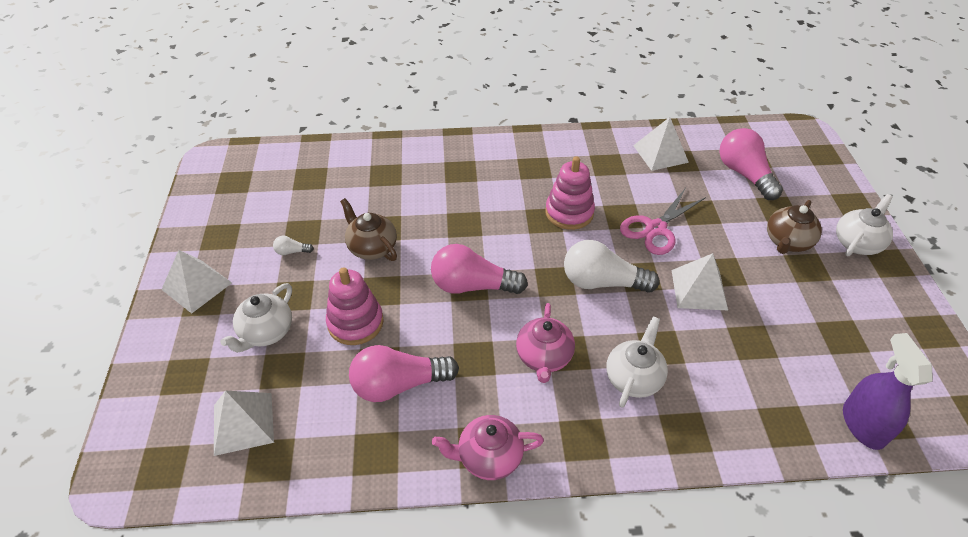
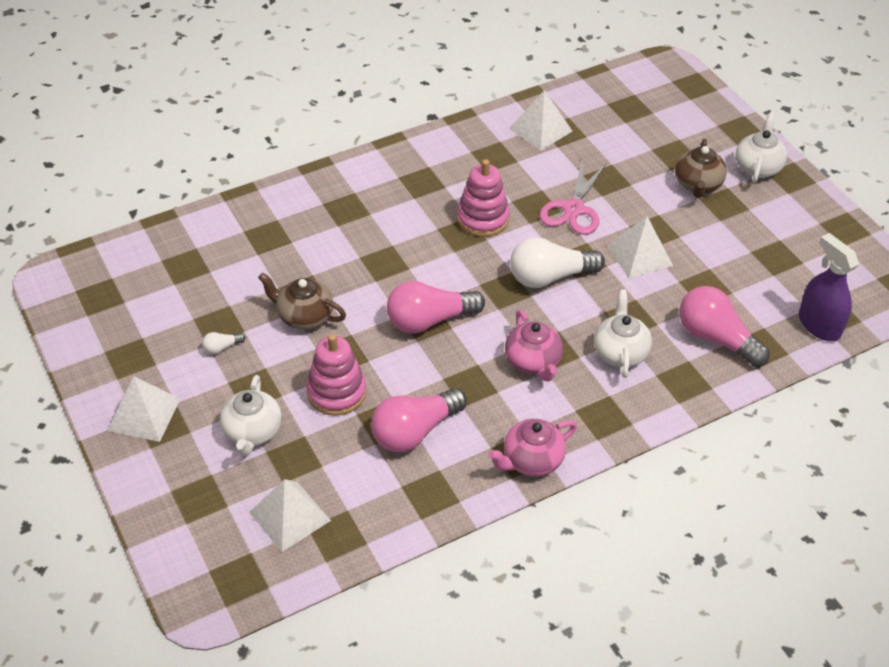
camera: 25 degrees left, 0 degrees up
pink light bulb [719,128,783,200] -> pink light bulb moved to [679,286,770,367]

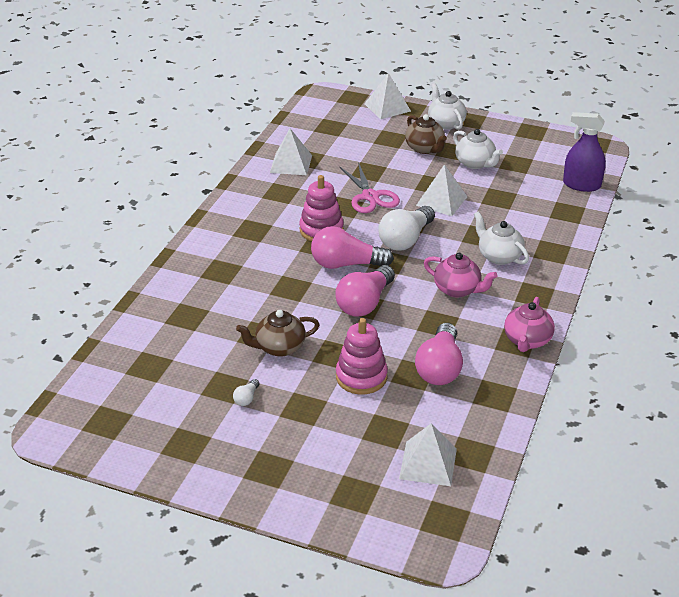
camera: 40 degrees left, 10 degrees down
white pyramid [108,376,180,442] -> white pyramid moved to [364,73,411,119]
white teapot [220,375,281,456] -> white teapot moved to [453,129,503,169]
pink light bulb [679,286,770,367] -> pink light bulb moved to [311,226,394,269]

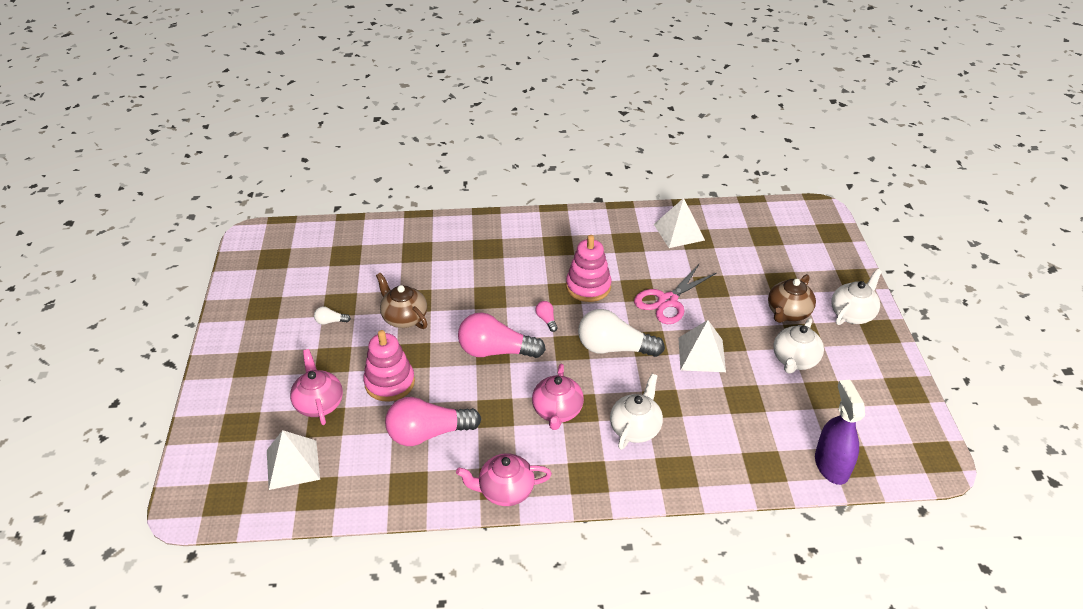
camera: 65 degrees right, 5 degrees up
pink light bulb [311,226,394,269] -> pink light bulb [535,301,558,332], size x0.42
white pyramid [364,73,411,119] -> none
none -> pink teapot [290,349,343,425]

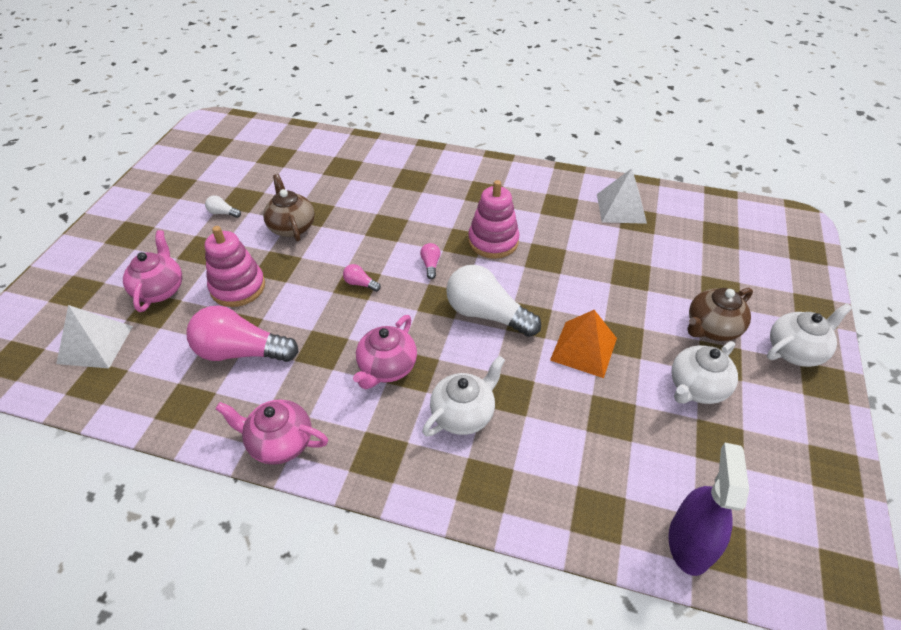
camera: 20 degrees right, 5 degrees up
pink light bulb [458,312,546,358] -> pink light bulb [343,264,381,292], size x0.42
pink scissors [634,264,717,324] -> none
white pyramid [678,320,726,372] -> orange pyramid [550,310,617,378]

